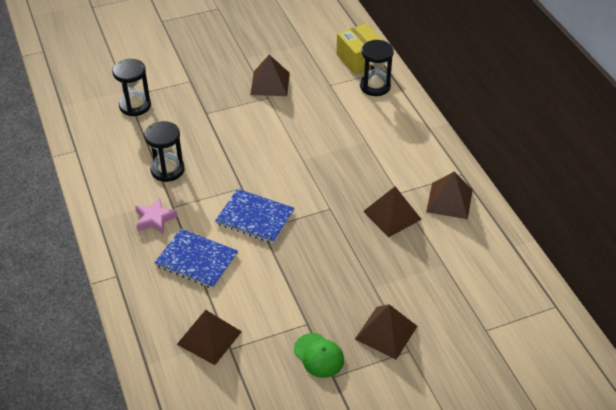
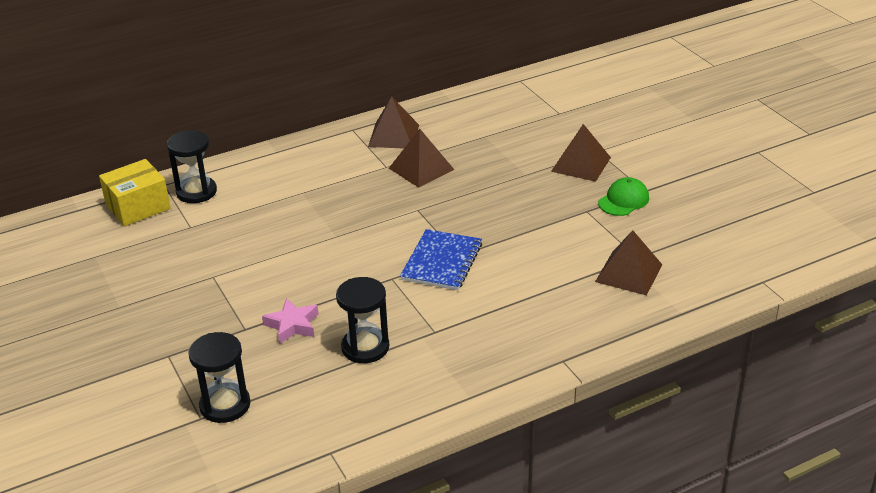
camera: 95 degrees left, 10 degrees down
pink star [135,197,178,235] -> pink star moved to [262,298,319,344]
blue notebook [154,229,238,289] -> none
brown pyramid [250,55,290,96] -> none

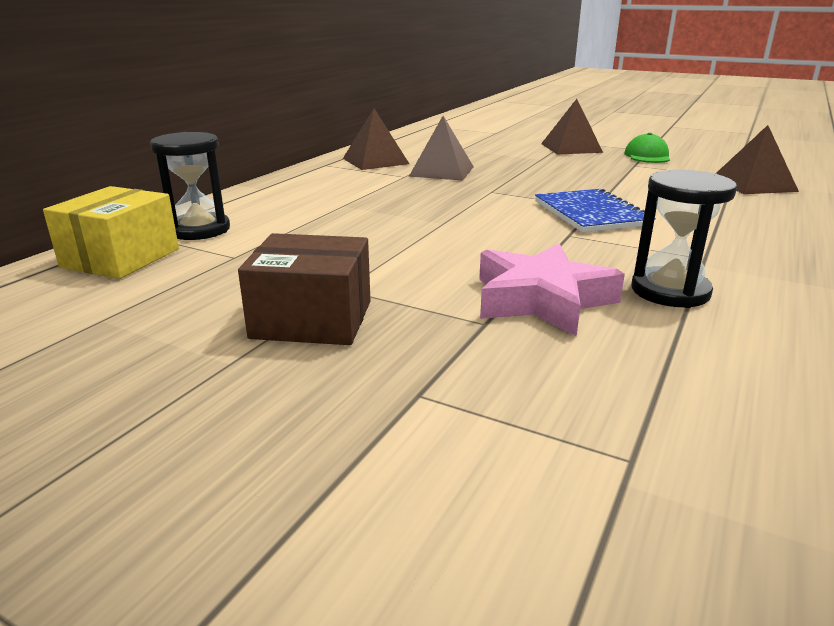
camera: 35 degrees left, 10 degrees down
black hourglass [188,332,251,423] -> none
pink star [262,298,319,344] -> pink star [479,243,625,337], size x1.56
none -> brown box [238,233,370,345]

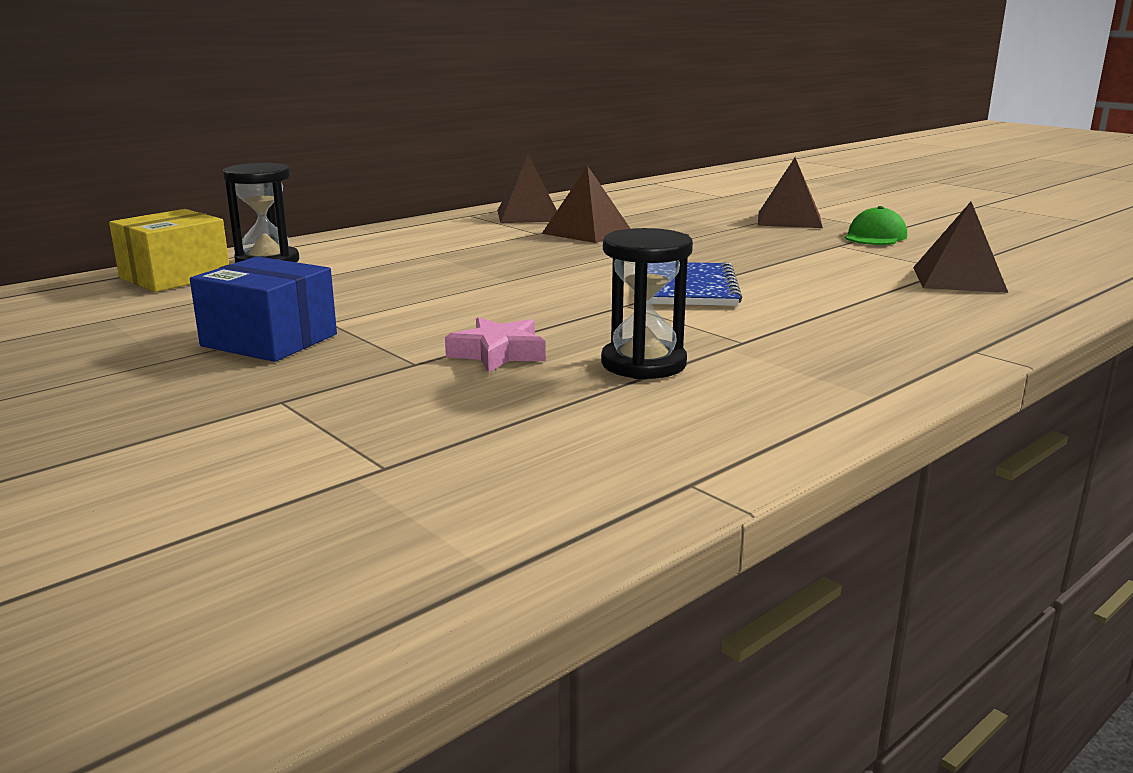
camera: 20 degrees right, 5 degrees down
brown box [238,233,370,345] -> blue box [190,256,337,362]
pink star [479,243,625,337] -> pink star [445,317,546,373], size x0.64

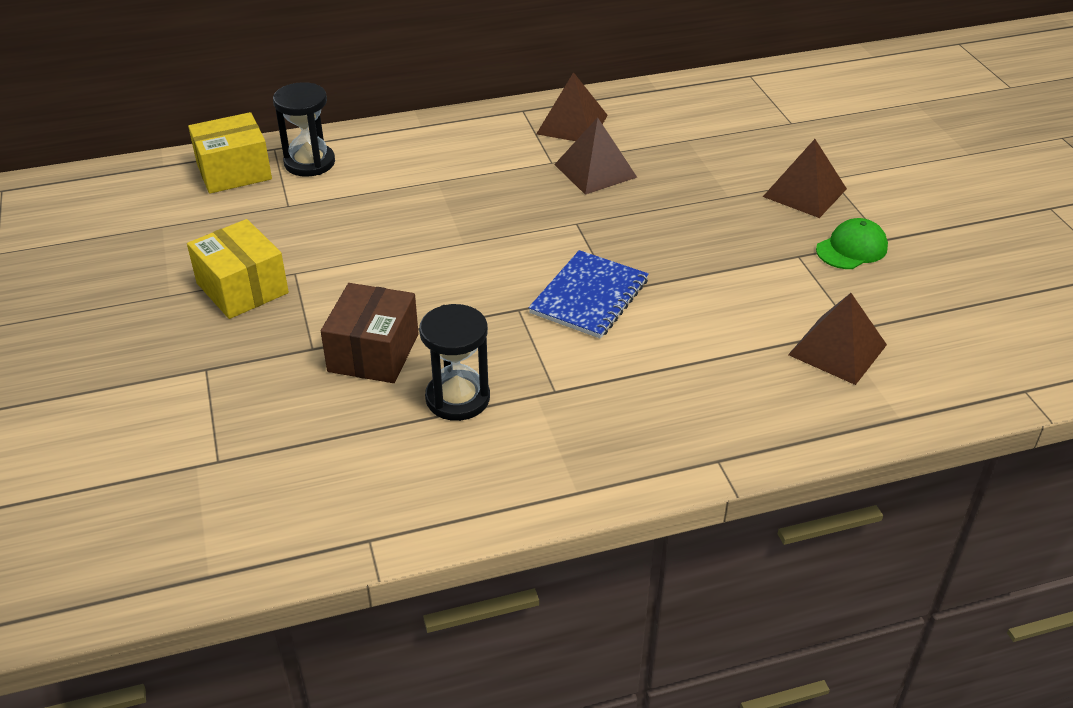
camera: 25 degrees right, 20 degrees up
blue box [190,256,337,362] -> yellow box [187,219,289,319]
pink star [445,317,546,373] -> brown box [321,283,419,383]

